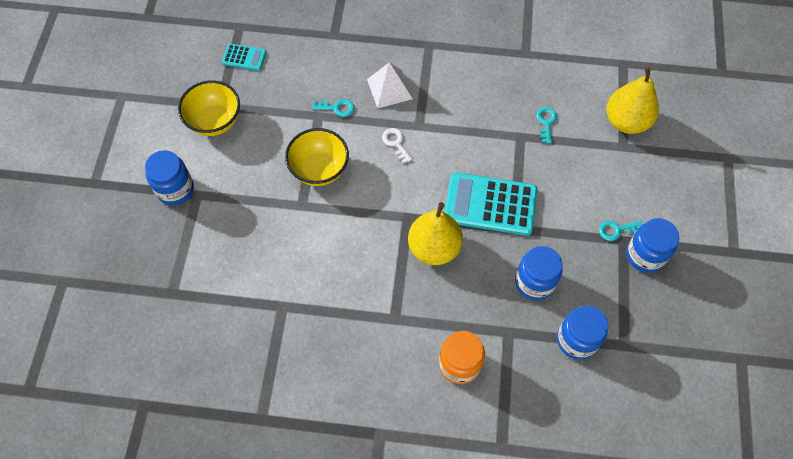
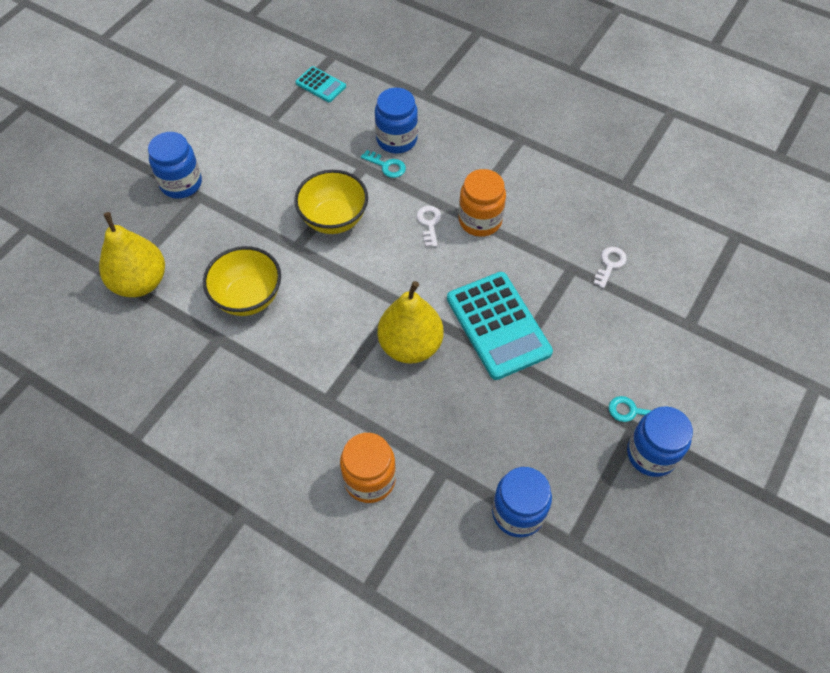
camera: 25 degrees right, 5 degrees down
yellow bowl [178,80,240,136] -> yellow bowl moved to [203,246,281,316]
white pyramid [367,62,413,108] -> none
turquoise calculator [445,172,537,236] -> turquoise calculator turned 150 degrees counterclockwise [447,272,553,380]
blue jar [515,246,563,300] -> blue jar moved to [375,88,418,153]
turquoise key [536,107,557,143] -> white key [593,247,627,288]
yellow pear [607,67,659,134] -> yellow pear moved to [99,212,165,297]
none -> orange jar [459,169,506,237]

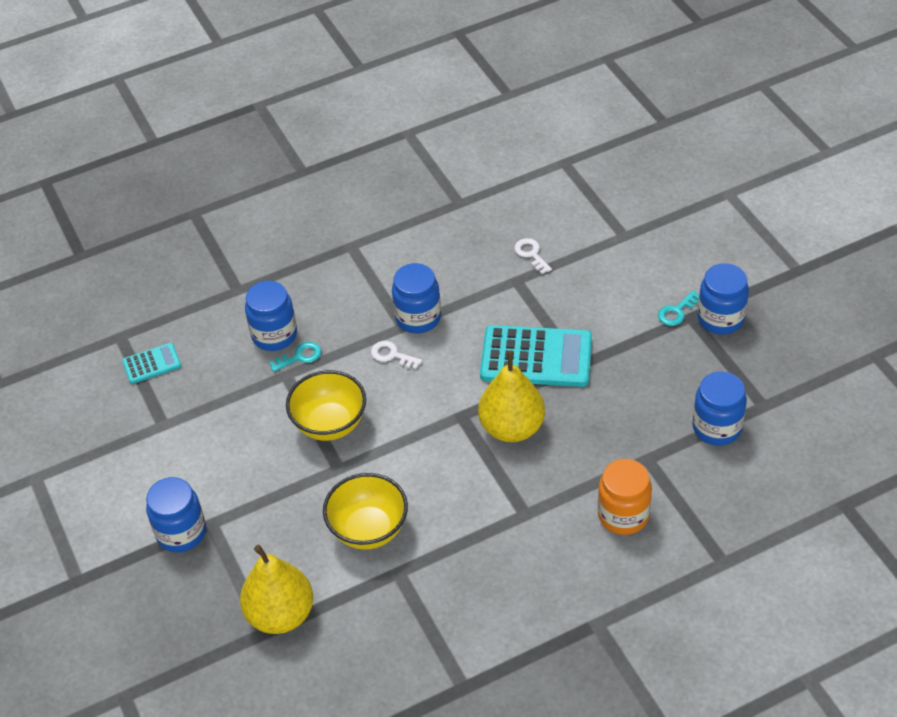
camera: 55 degrees left, 10 degrees down
orange jar [459,169,506,237] -> blue jar [392,263,441,333]

